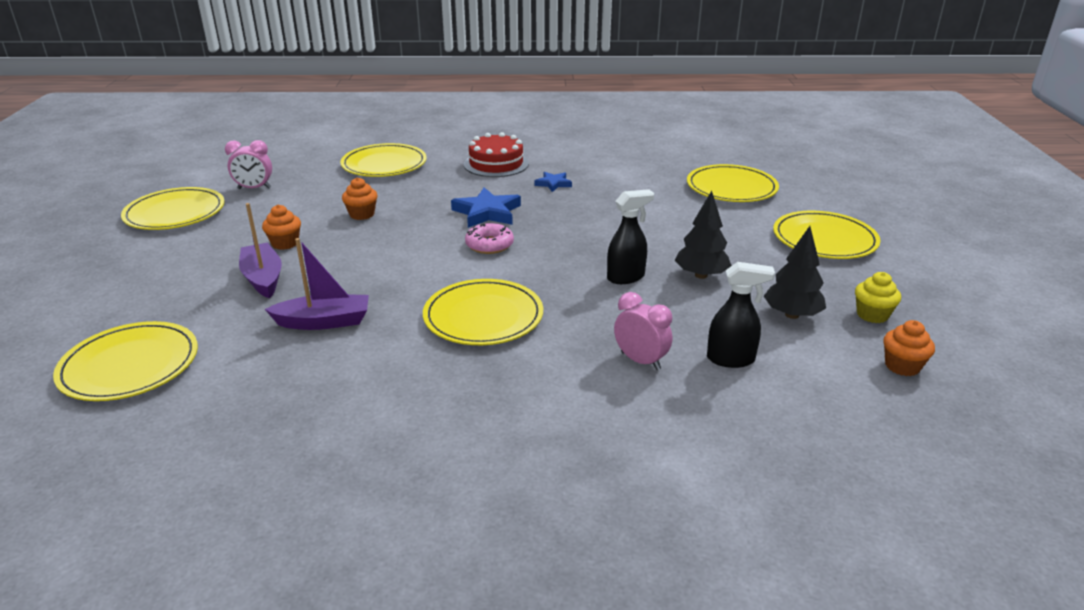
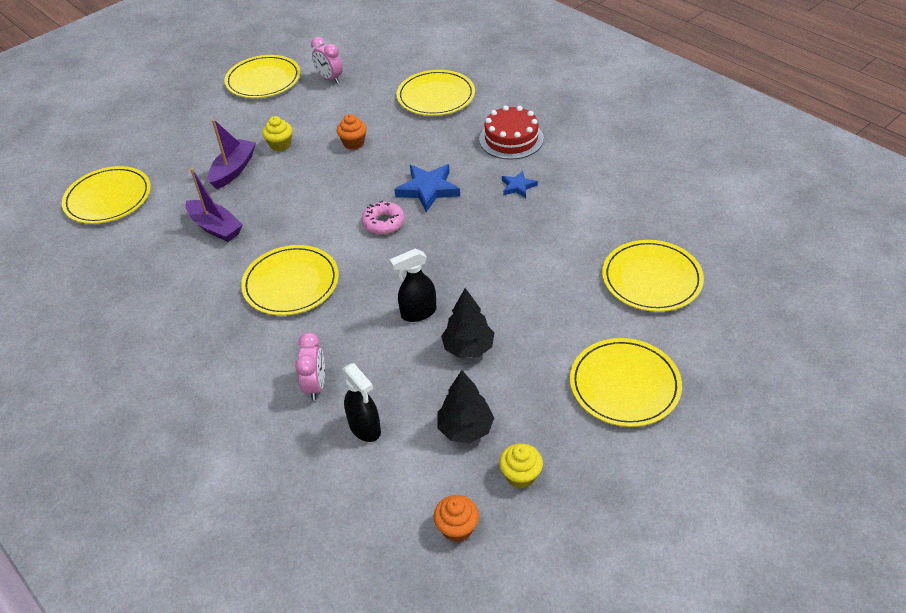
camera: 50 degrees right, 15 degrees up
orange cupcake [262,205,301,250] -> yellow cupcake [262,116,292,152]
black spray bottle [607,189,654,284] -> black spray bottle turned 135 degrees clockwise [390,248,436,322]

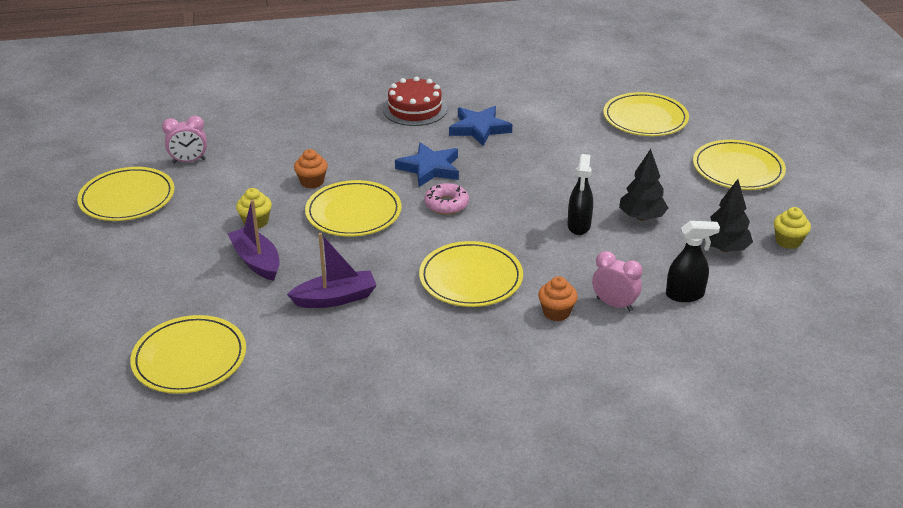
camera: 60 degrees left, 10 degrees down
yellow plate [396,70,475,116] -> yellow plate moved to [305,180,402,237]
orange cupcake [434,495,479,542] -> orange cupcake moved to [538,276,578,321]
blue star [502,170,538,198] -> blue star [449,106,512,146], size x1.76

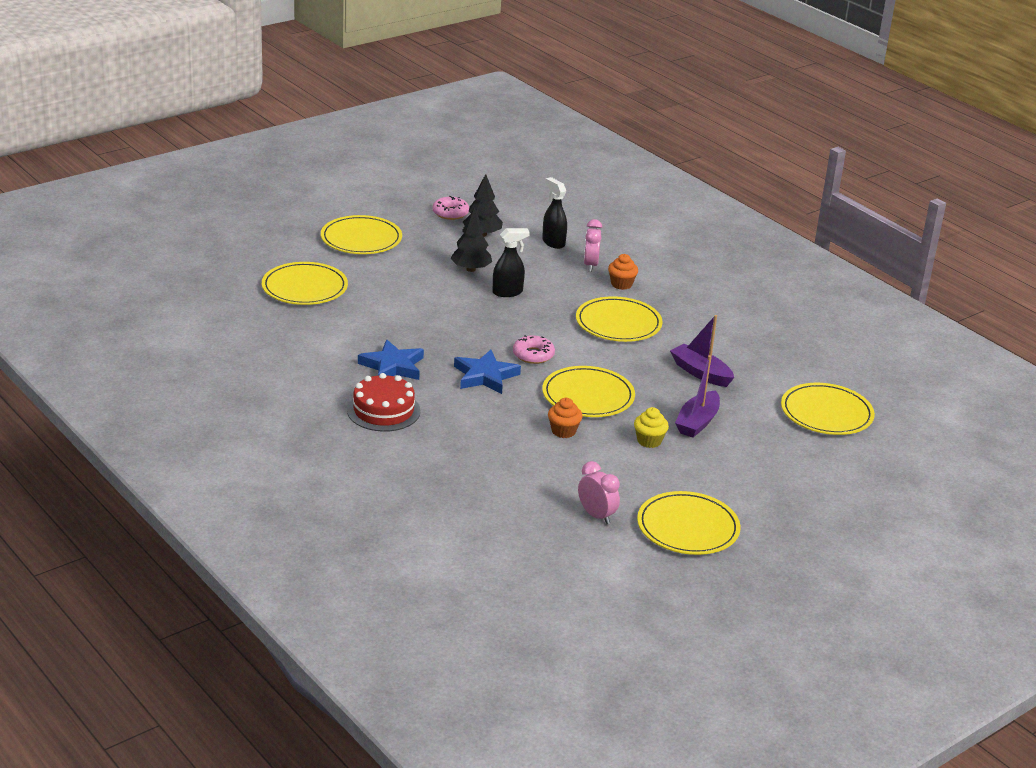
camera: 120 degrees left, 5 degrees down
yellow cupcake [774,207,811,249] -> pink donut [432,196,469,220]

